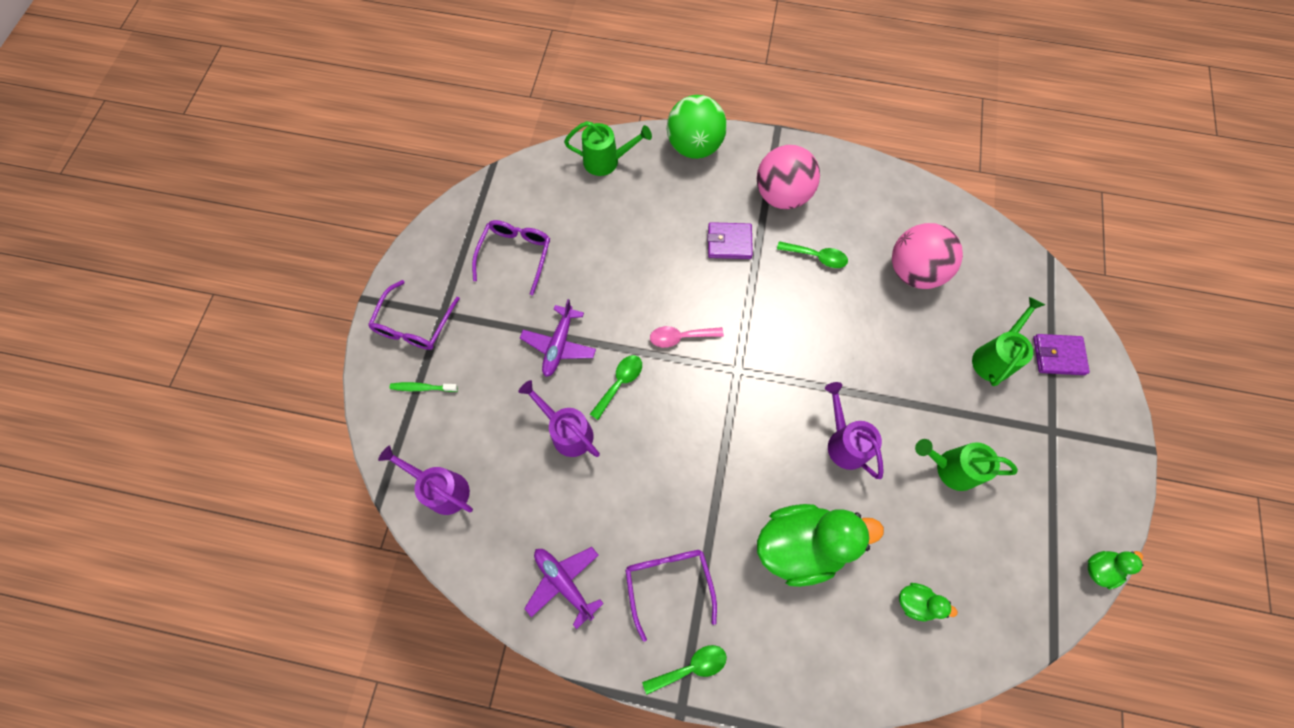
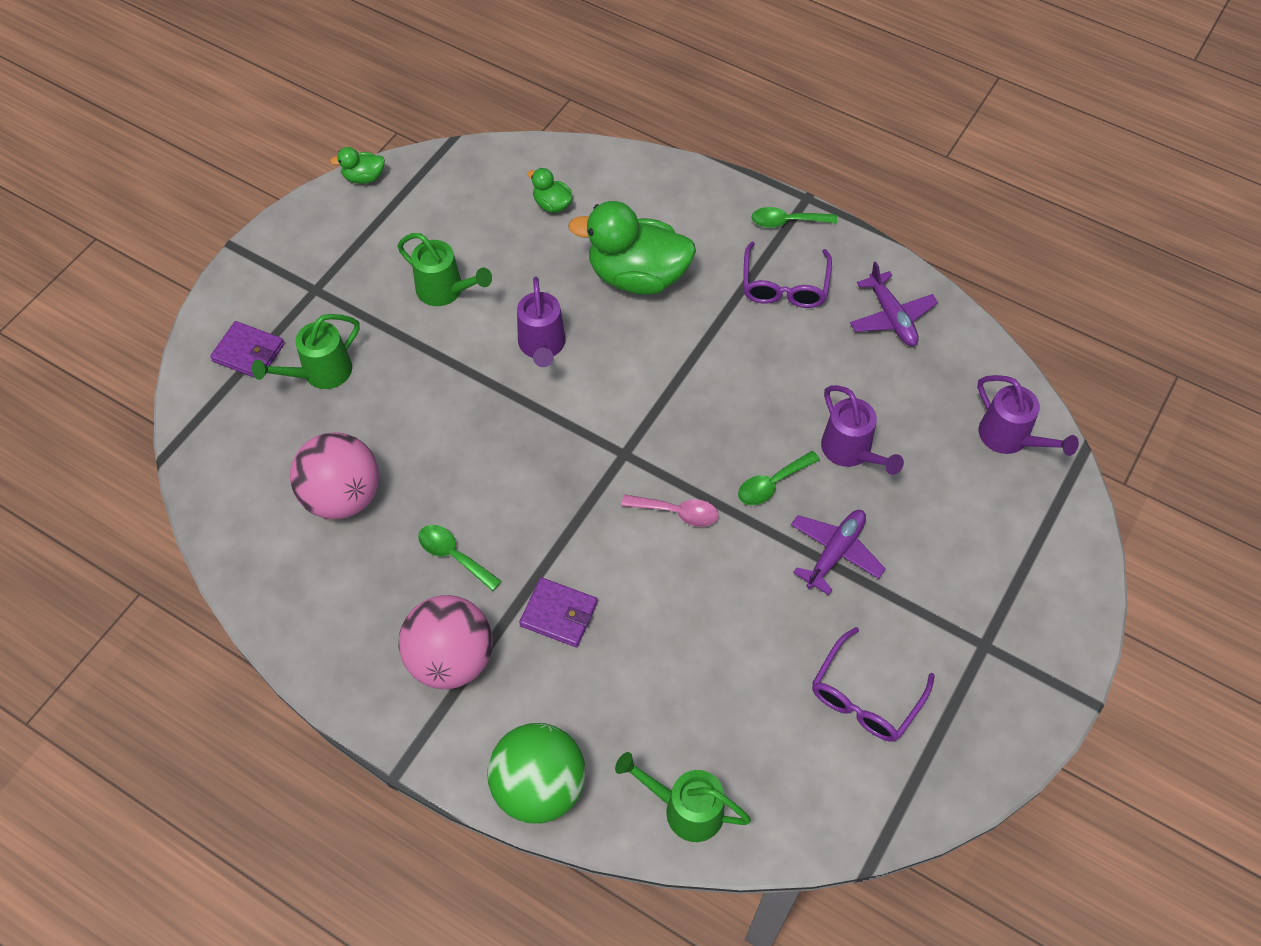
camera: 160 degrees left, 10 degrees down
purple glasses [368,280,460,350] -> none
green toothbrush [390,382,458,392] -> none

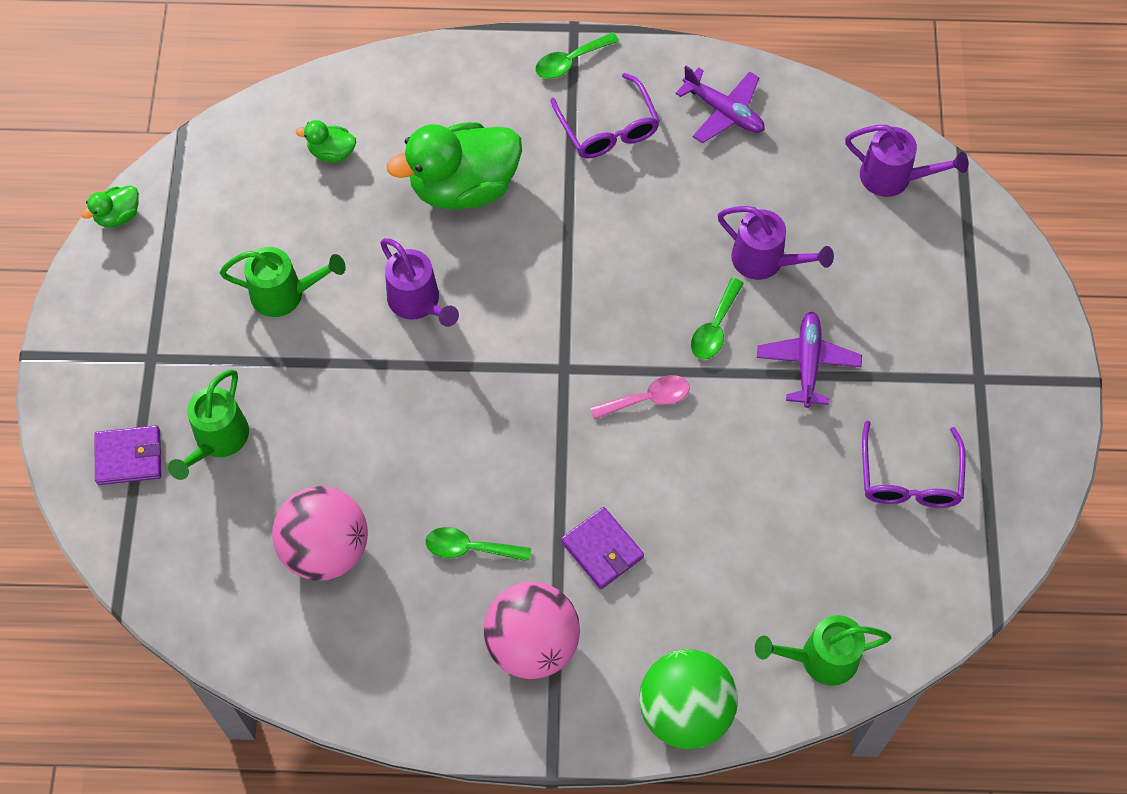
camera: 30 degrees left, 5 degrees up
purple wallet [519,577,598,647] -> purple wallet turned 60 degrees clockwise [561,507,644,589]

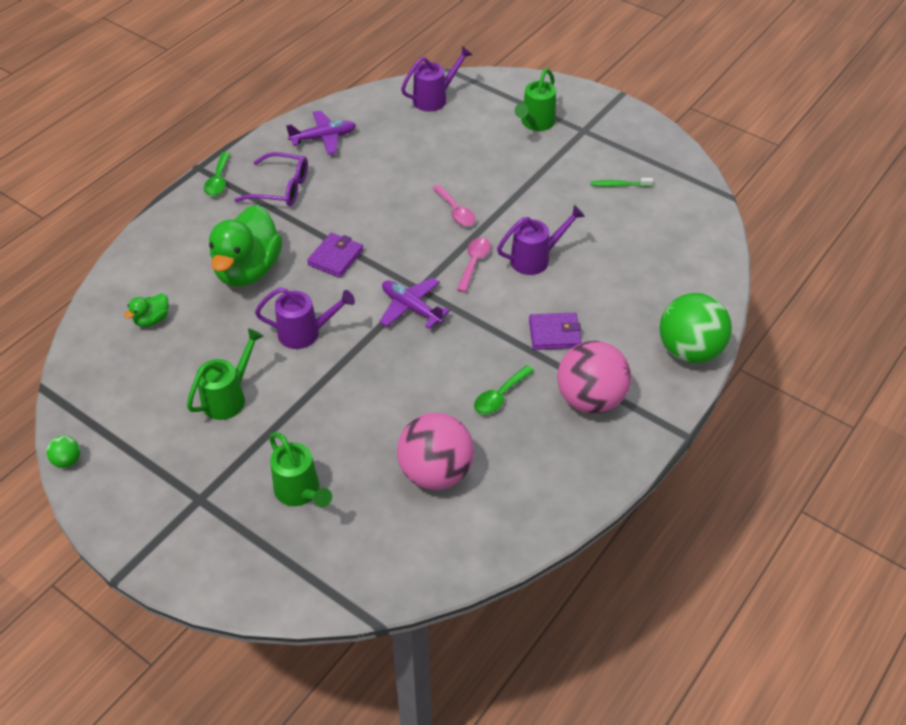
camera: 55 degrees left, 15 degrees down
green duck [81,185,139,227] -> green ball [46,435,81,468]
purple wallet [94,425,161,485] -> purple wallet moved to [307,233,364,278]
green spoon [691,278,744,360] -> pink spoon [432,185,476,226]
purple watering can [718,206,834,280] -> purple watering can moved to [497,205,585,275]
green watering can [755,615,891,686] -> green watering can moved to [515,69,556,131]
purple plane [757,311,862,408] -> purple plane moved to [380,277,450,329]
purple glasses [862,420,966,508] -> green toothbrush [591,178,653,187]

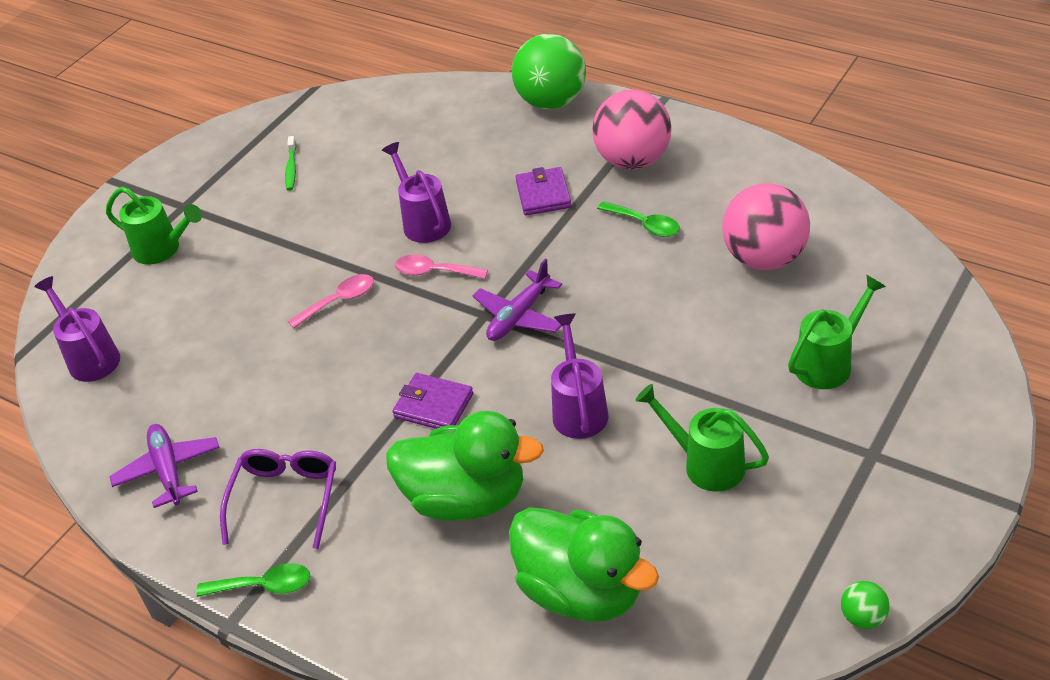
camera: 90 degrees left, 5 degrees down
green duck [124,293,169,327] -> green duck [509,507,659,622], size x2.25

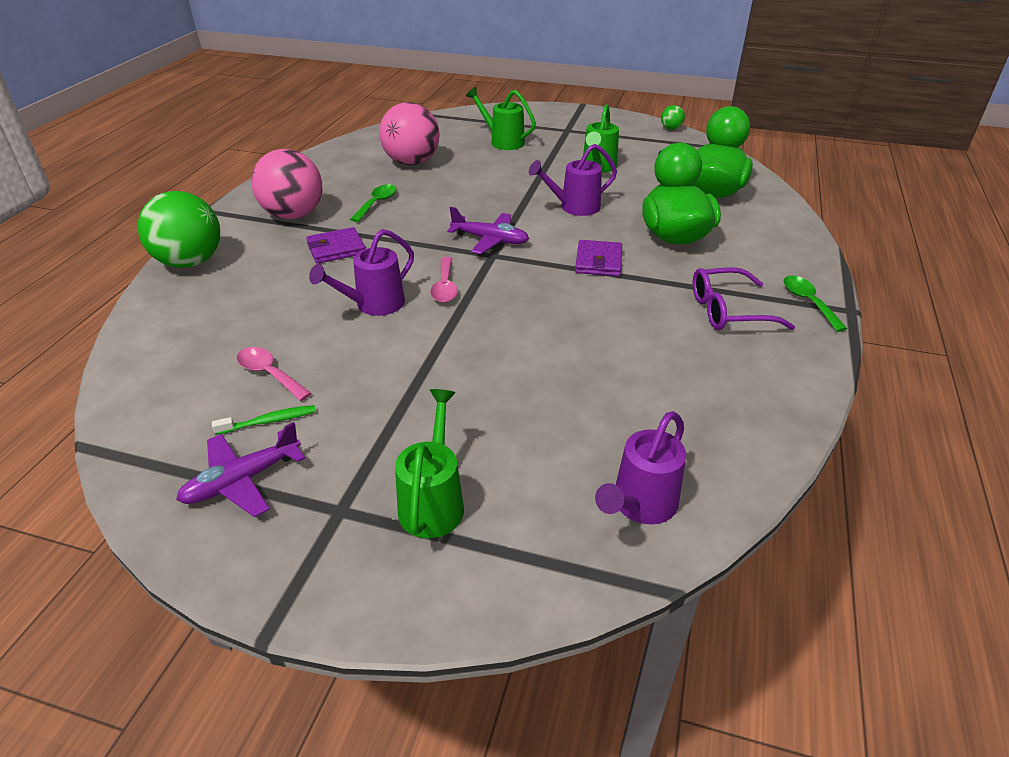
camera: 110 degrees left, 5 degrees down
purple plane [109,424,220,508] -> purple plane moved to [176,422,306,517]
pink spoon [288,274,374,328] -> pink spoon moved to [237,347,312,401]

